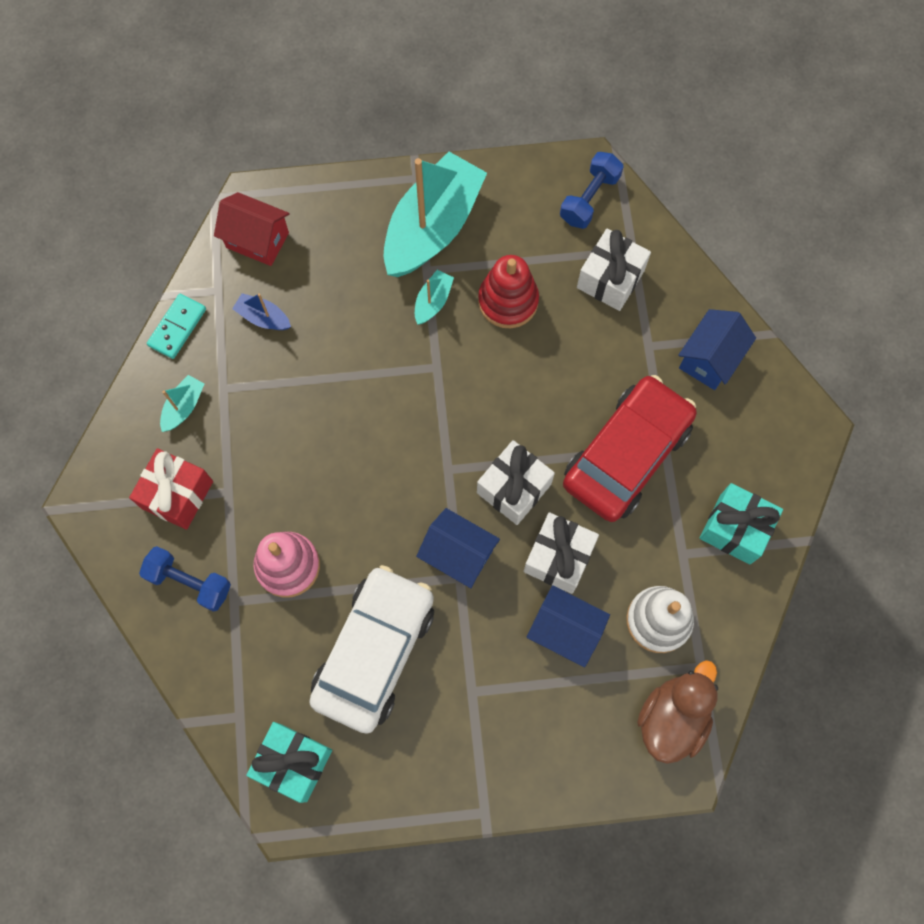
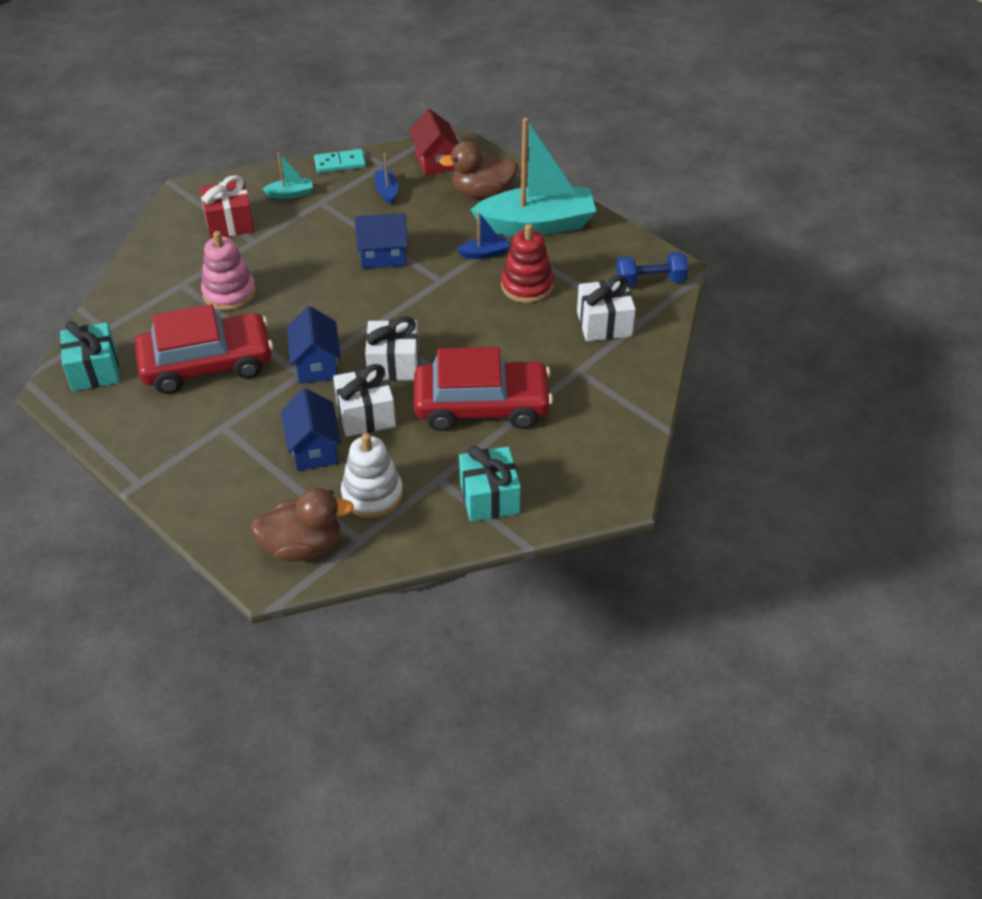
camera: 50 degrees right, 25 degrees down
blue dumbbell [139,546,231,612] -> none
white car [309,565,434,734] -> red car [135,304,273,394]
turquoise boat [415,270,454,324] -> blue boat [457,212,510,259]
blue house [678,309,756,390] -> blue house moved to [355,213,408,269]
none -> brown duck [439,141,518,199]

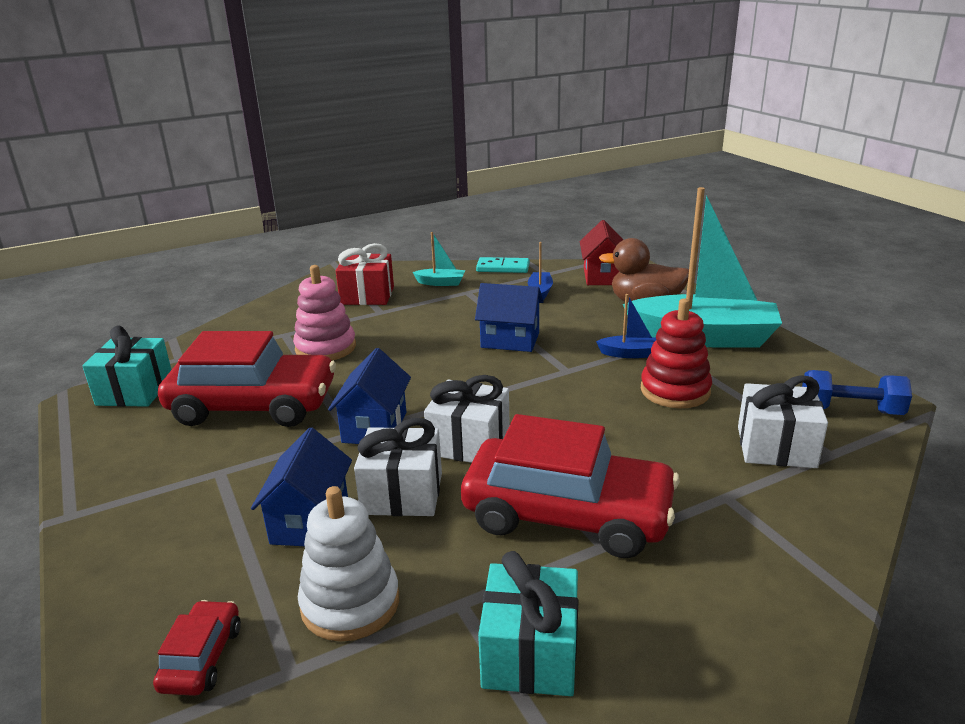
camera: 20 degrees right, 20 degrees down
brown duck [251,487,354,562] -> red car [153,600,241,696]

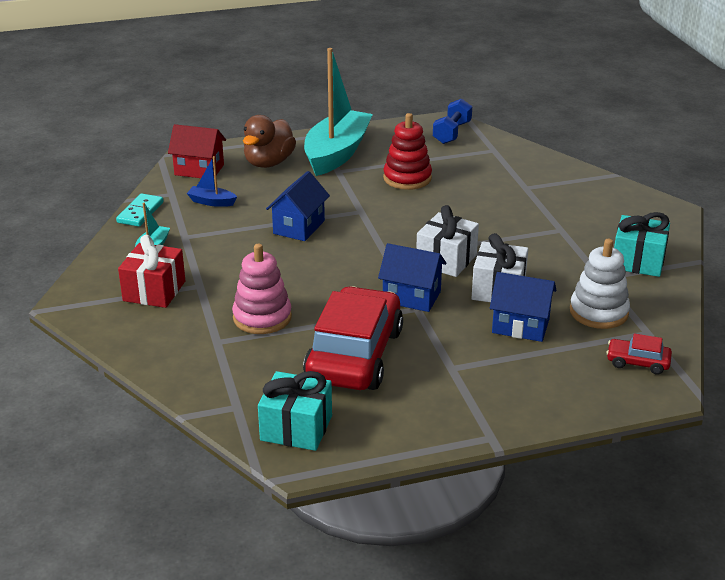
camera: 80 degrees left, 5 degrees up
red car [461,414,680,558] -> none
blue boat [596,294,656,358] -> none
white gift [738,375,828,468] -> none

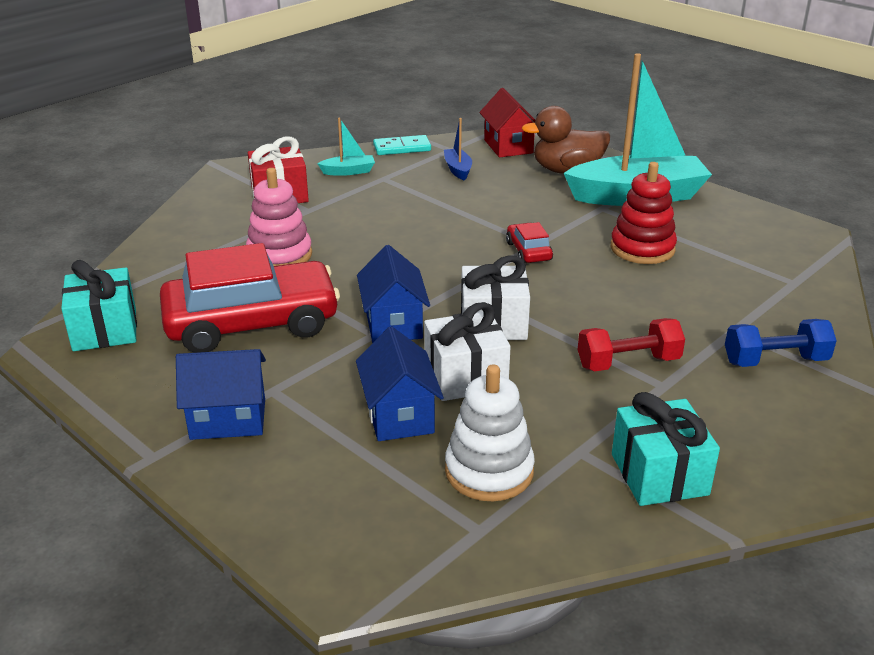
camera: 60 degrees right, 0 degrees up
blue house [266,171,330,241] -> blue house moved to [176,349,266,440]
blue dumbbell [433,99,472,144] -> blue dumbbell moved to [725,319,837,367]
red car [606,334,672,375] -> red car moved to [506,222,553,263]
none -> red dumbbell [578,318,685,371]

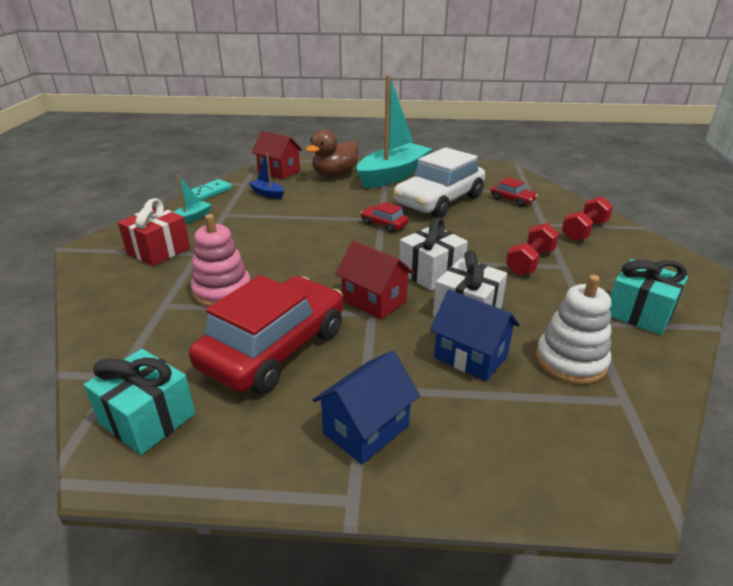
camera: 40 degrees left, 0 degrees up
blue house [357,245,430,343] -> red house [335,240,414,320]
red stacking toy [611,162,677,264] -> white car [394,147,485,218]
blue dumbbell [725,319,837,367] -> red dumbbell [562,196,613,241]
none -> red car [491,177,538,207]

